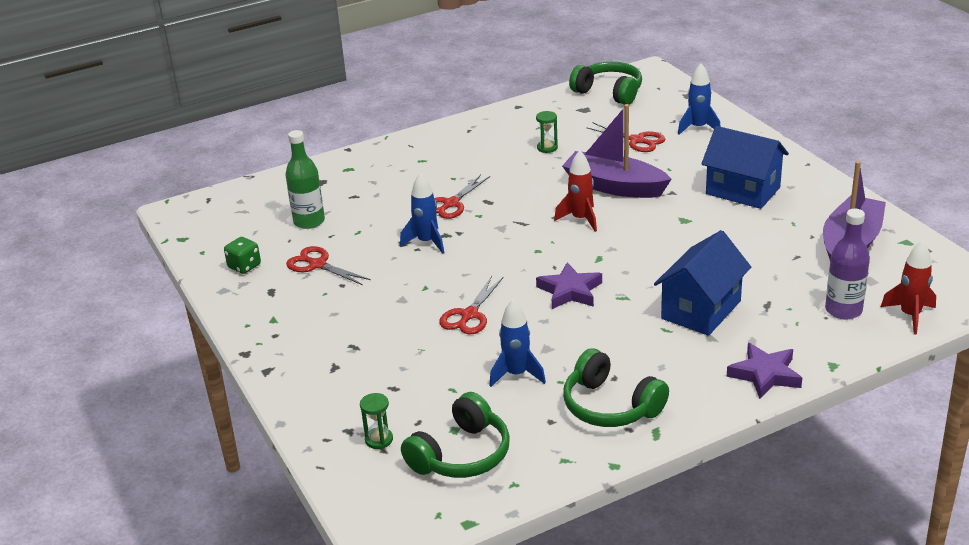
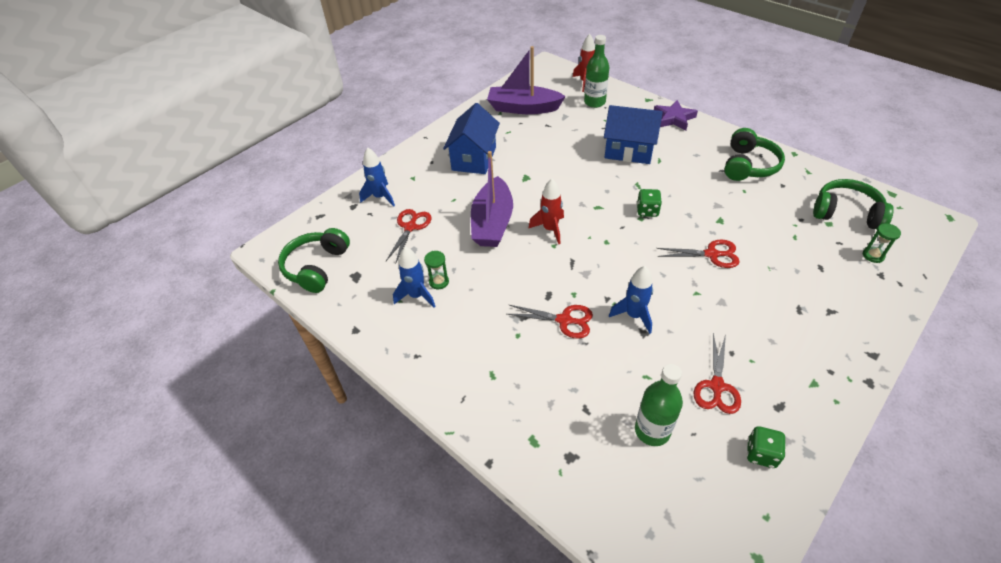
camera: 110 degrees left, 15 degrees up
blue rocket [489,299,546,387] -> blue rocket moved to [393,247,436,308]
purple star [536,262,602,309] -> green dice [637,189,662,217]
purple bottle [825,209,870,320] -> green bottle [584,35,609,108]

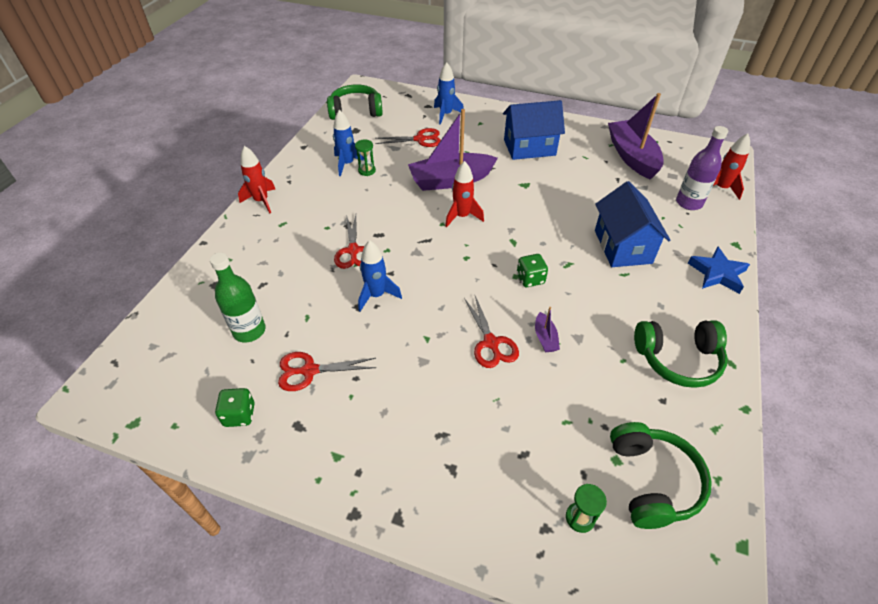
camera: 65 degrees right, 0 degrees up
green bottle [584,35,609,108] -> purple bottle [676,126,728,210]
purple star [654,100,698,130] -> blue star [688,247,750,294]
none -> red rocket [238,146,276,213]
none -> purple boat [535,307,560,353]

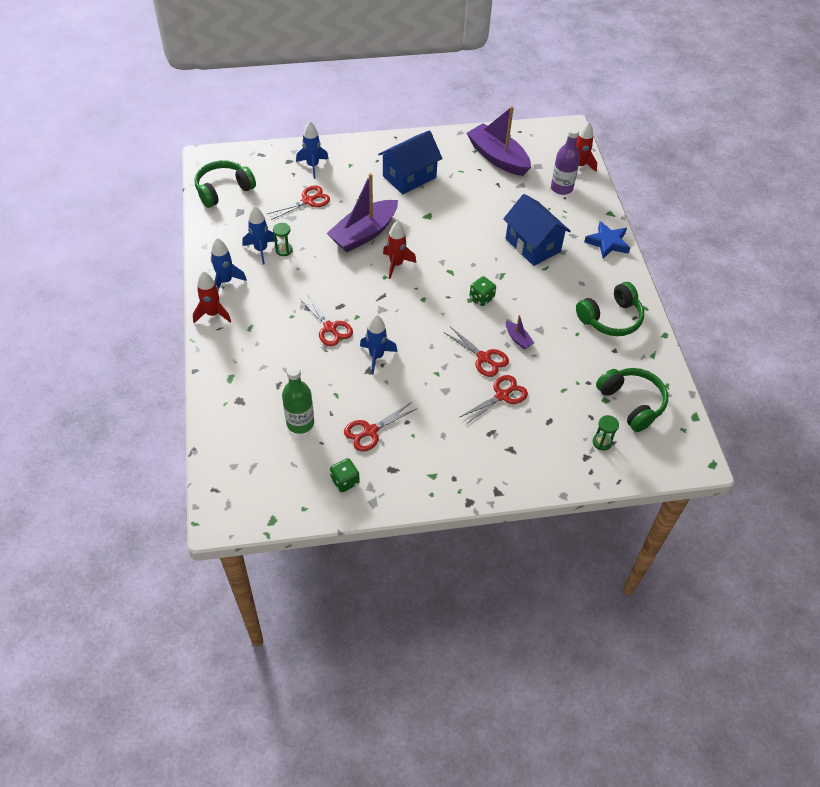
camera: 30 degrees left, 5 degrees up
none -> blue rocket [211,238,247,289]
none -> red scissors [460,375,528,425]

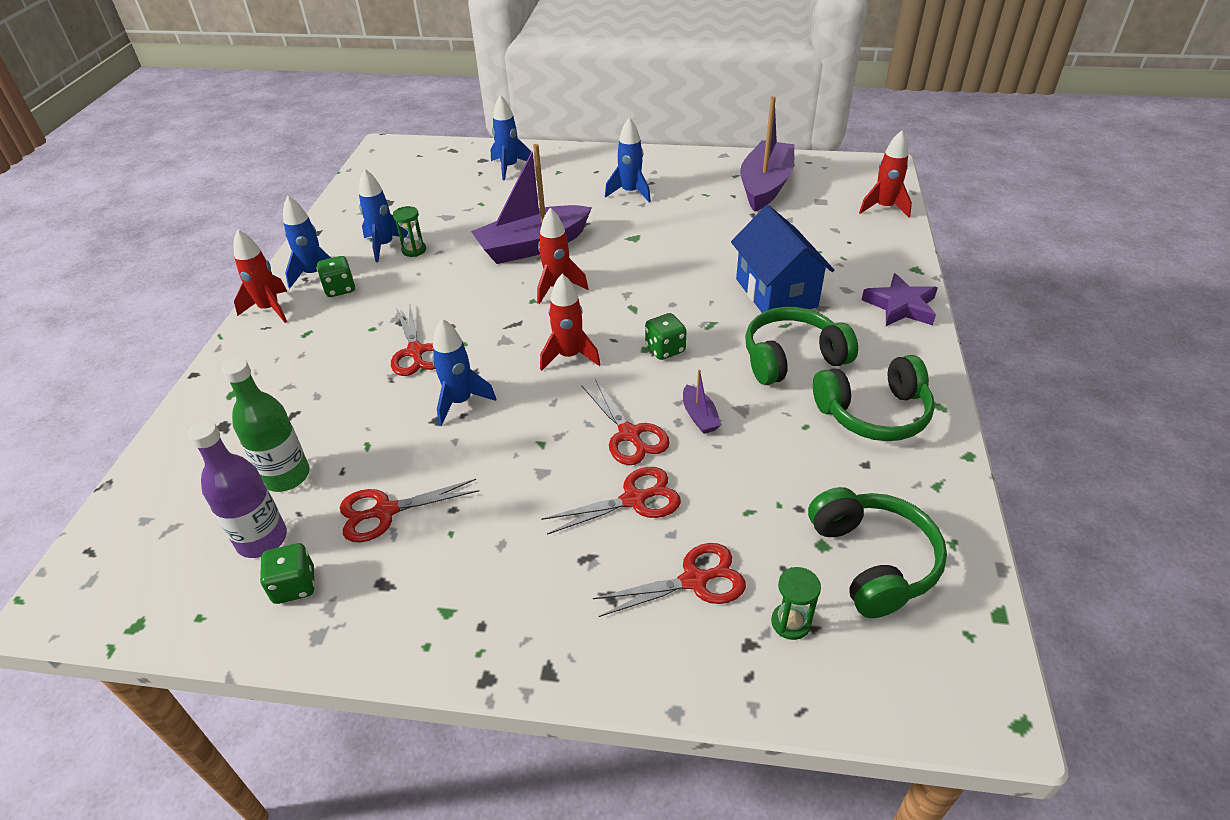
camera: 20 degrees right, 10 degrees down
green headphones [194,160,256,208] -> green headphones moved to [745,307,858,385]
red scissors [267,186,330,220] -> red scissors moved to [593,543,746,617]
blue house [378,130,442,195] -> blue rocket [605,117,651,202]
purple boat [467,106,531,176] -> purple boat turned 45 degrees clockwise [740,97,794,212]
purple bottle [551,127,580,195] -> purple bottle moved to [188,421,287,558]
blue star [584,221,630,259] -> purple star [862,273,938,326]
none -> green dice [317,256,355,297]
none -> red rocket [540,274,601,371]

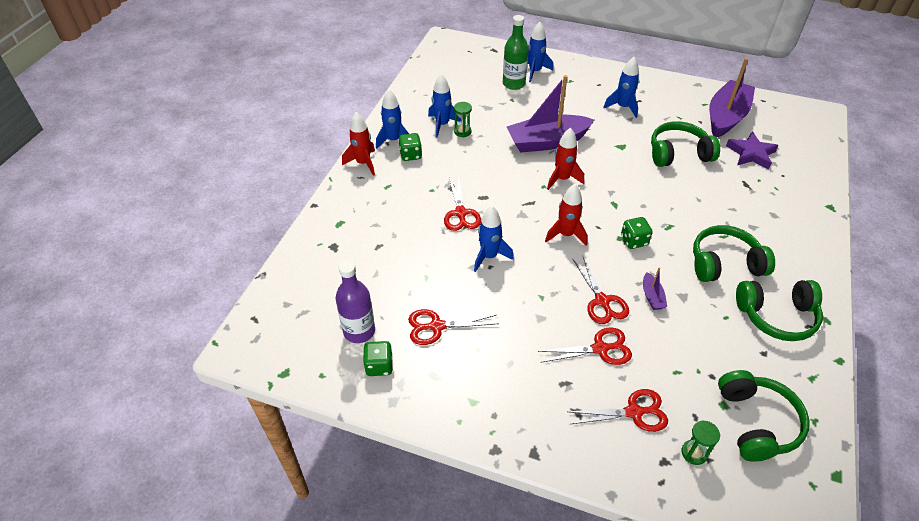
camera: 10 degrees right, 5 degrees up
green bottle [222,358,310,492] -> green bottle moved to [503,15,529,90]
blue house [731,205,834,313] -> none
red rocket [859,131,912,218] -> none
purple star [862,273,938,326] -> purple star moved to [726,132,779,169]
none -> green headphones [651,121,720,167]

